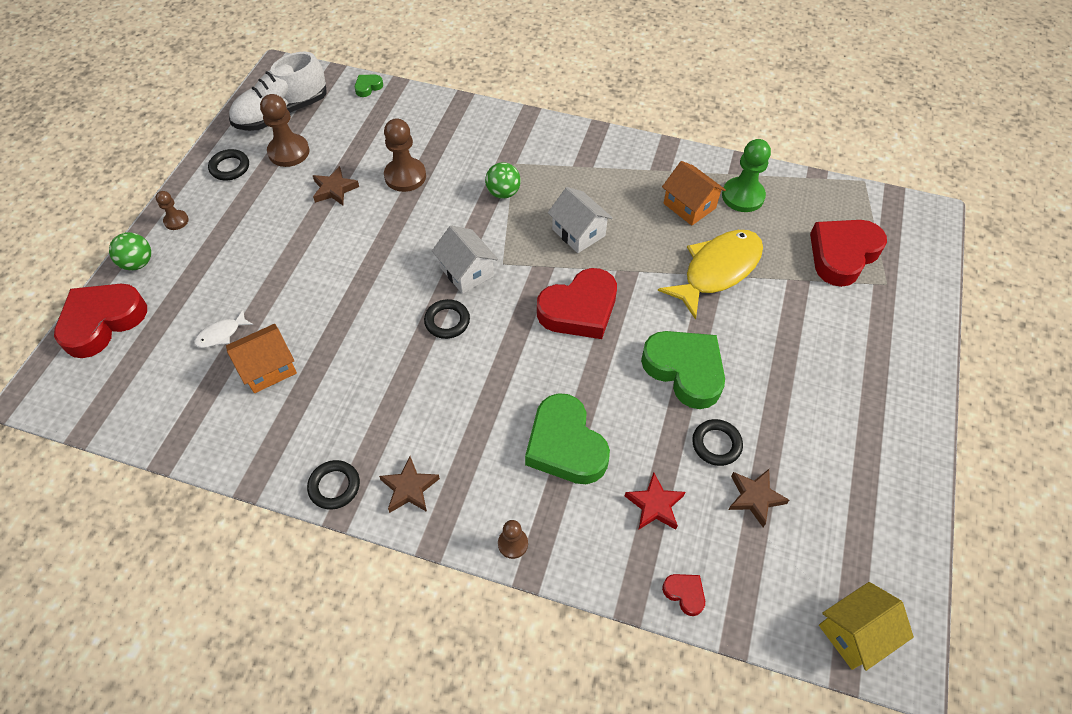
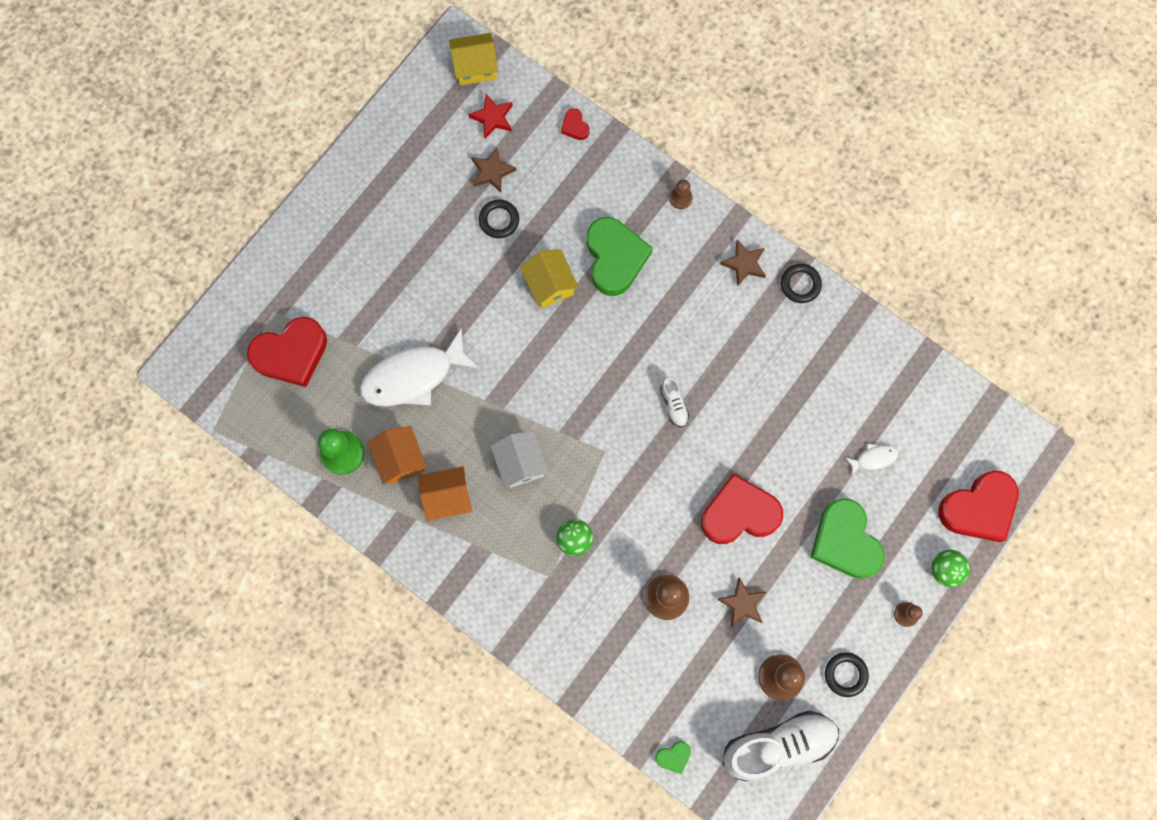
camera: 160 degrees left, 20 degrees up
orange house [226,324,297,393] -> orange house moved to [418,466,472,521]
black ring [424,299,470,339] -> white shoe [660,377,689,427]
white house [432,226,498,294] -> none
red heart [537,268,617,339] -> red heart moved to [701,473,783,544]
red star [625,473,685,530] -> red star moved to [468,94,513,138]
green heart [641,331,725,409] -> green heart moved to [810,498,885,579]
yellow fish [658,230,763,320] -> white fish [360,328,480,406]
none -> yellow house [520,249,579,308]

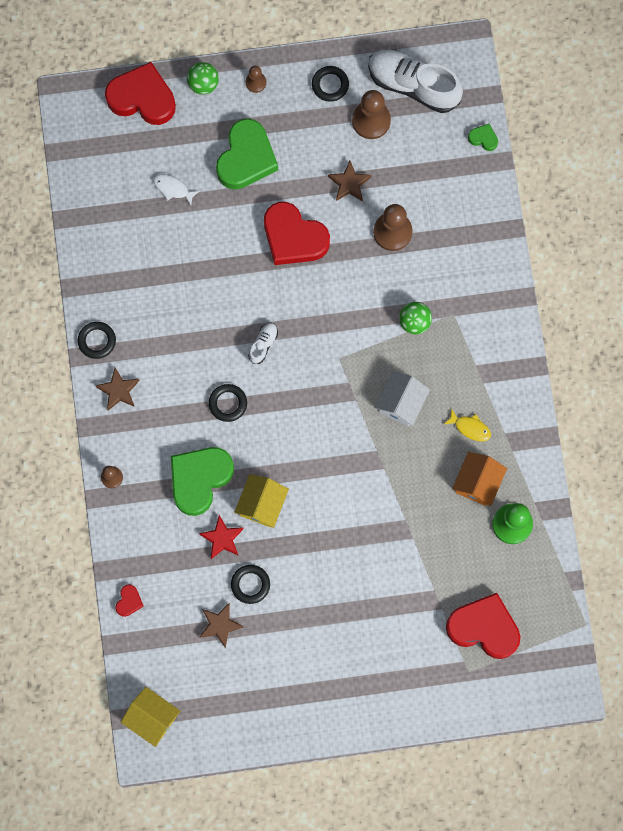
camera: 135 degrees left, 0 degrees up
white fish [360,328,480,406] -> none
orange house [418,466,472,521] -> yellow fish [444,408,491,441]
red star [468,94,513,138] -> red star moved to [199,515,244,559]
none -> black ring [209,384,247,422]

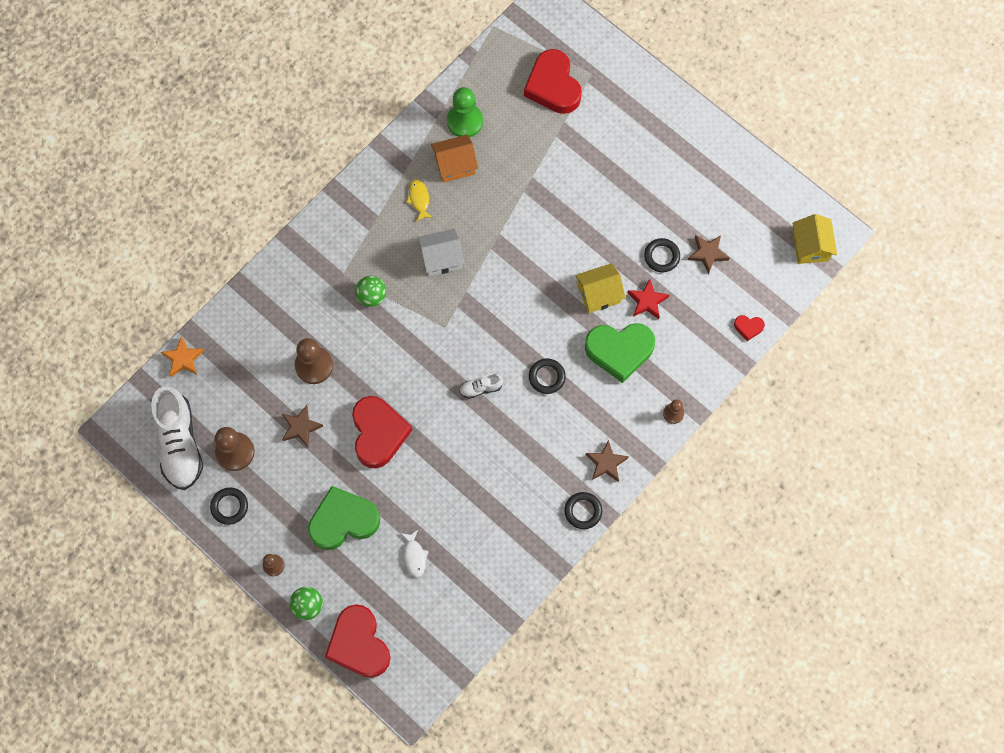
camera: 130 degrees left, 5 degrees down
red heart [115,584,144,617] -> red heart turned 150 degrees counterclockwise [734,315,765,341]
green heart [468,124,498,151] -> orange star [161,336,204,377]

